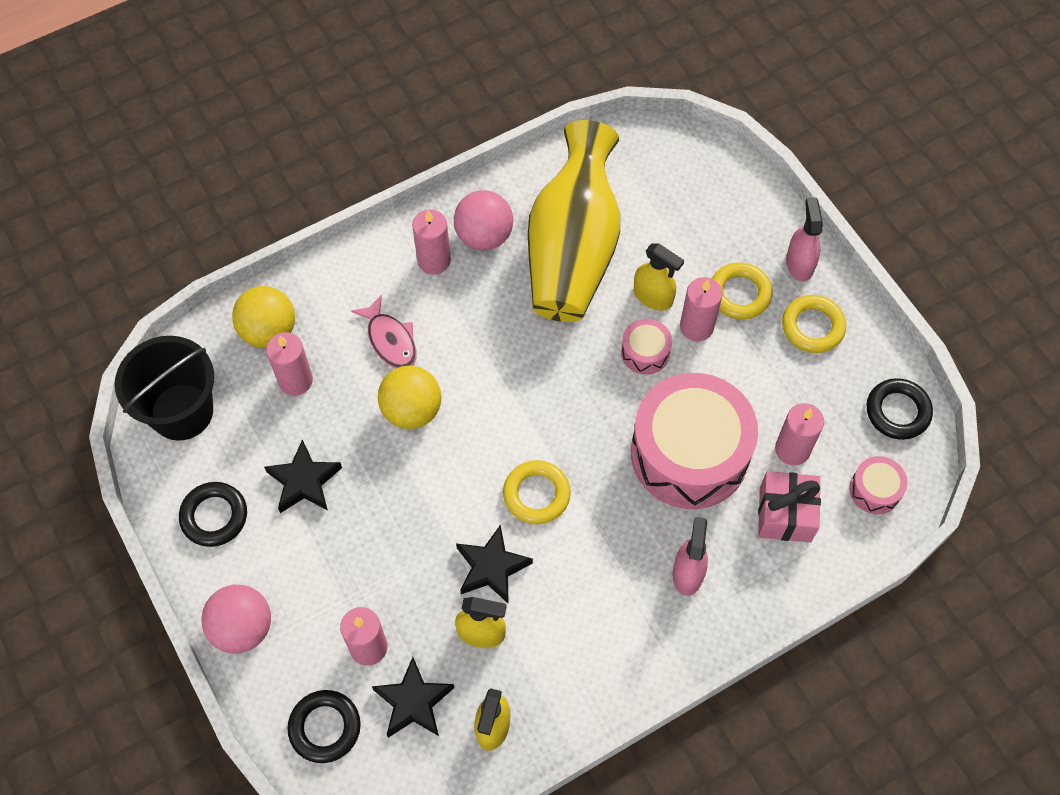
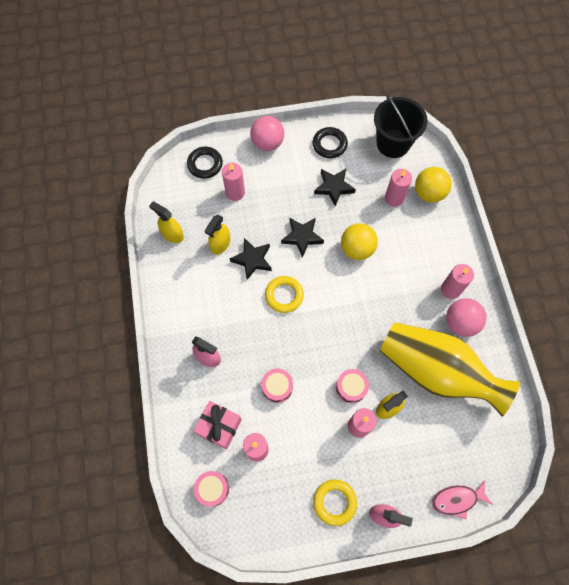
camera: 110 degrees right, 5 degrees up
pink fish [351,295,417,369] -> pink fish moved to [431,480,493,519]
black star [372,657,454,738] -> black star moved to [281,218,324,258]
pink drum [631,373,758,509] -> pink drum [261,369,293,403], size x0.43
yellow ring [712,262,773,320] -> none
black ring [867,378,933,440] -> none

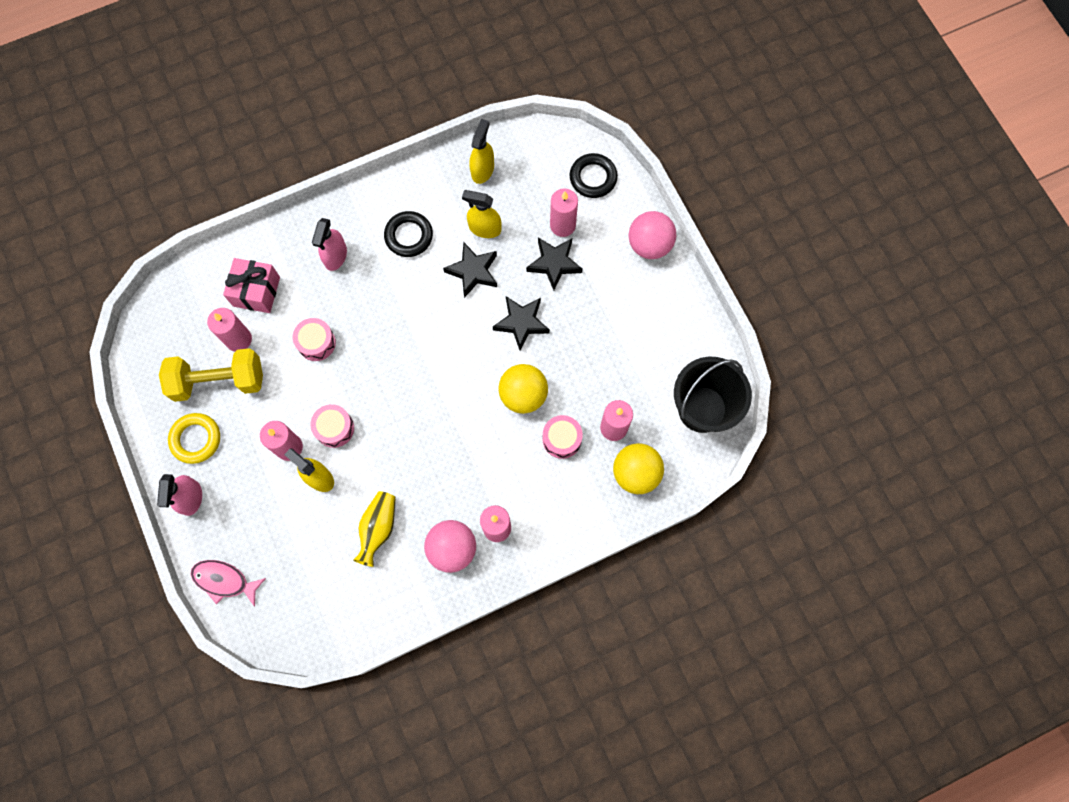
camera: 75 degrees right, 5 degrees up
pink drum [194,471,229,507] -> pink drum moved to [542,415,583,459]
yellow ring [265,276,304,313] -> none
black ring [313,127,348,158] -> black ring moved to [384,211,433,257]
black star [314,169,356,207] -> black star moved to [526,238,583,290]
yellow vase [380,322,520,417] -> yellow vase [353,491,396,567], size x0.43
pink fish [431,480,493,519] -> pink fish turned 45 degrees counterclockwise [191,560,266,607]
none -> yellow dumbbell [159,348,263,402]

